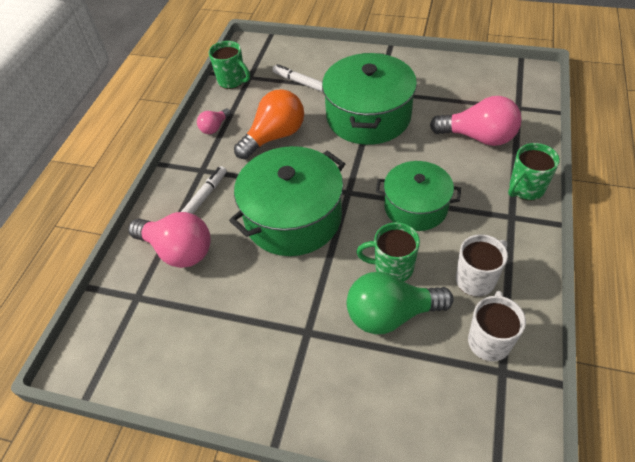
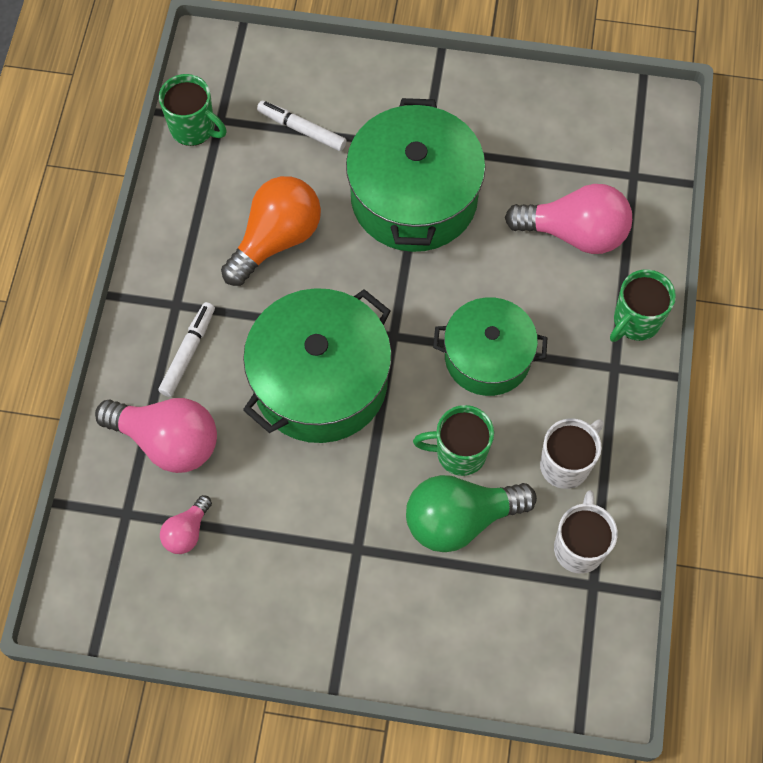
camera: 10 degrees left, 15 degrees up
pink light bulb [197,109,231,134] -> pink light bulb moved to [160,495,212,554]

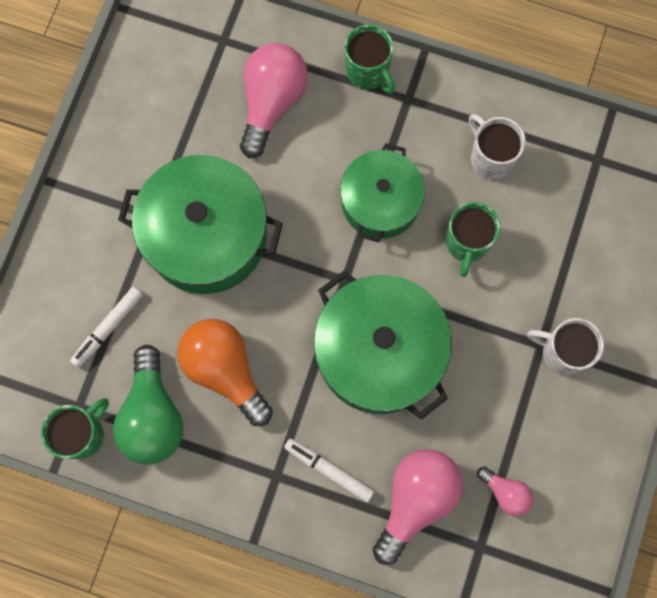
camera: 80 degrees left, 10 degrees up
green light bulb [406,475,537,552] -> green light bulb moved to [113,345,183,465]
white mug [554,490,618,574] -> white mug moved to [527,318,604,375]

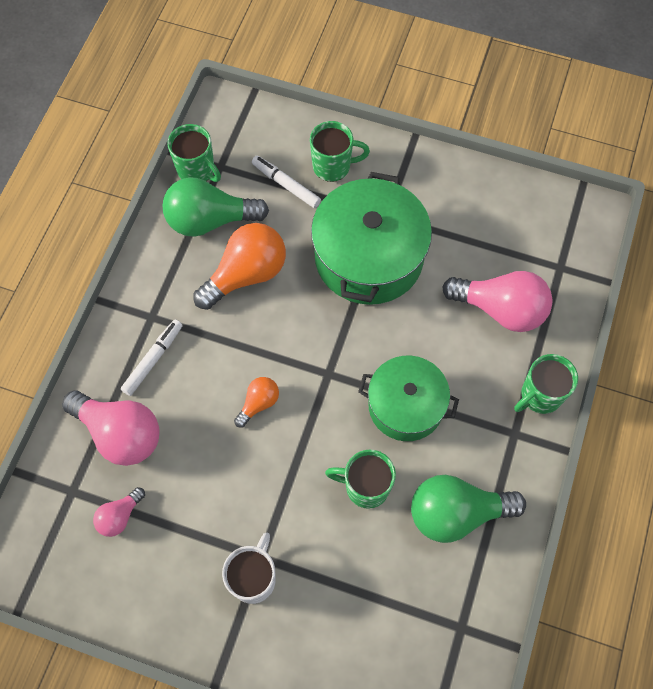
camera: 90 degrees right, 10 degrees down
green pot [314,270,452,420] -> orange light bulb [234,377,279,428]
white mug [469,114,526,179] -> green light bulb [411,475,526,543]
none -> green mug [310,121,370,182]

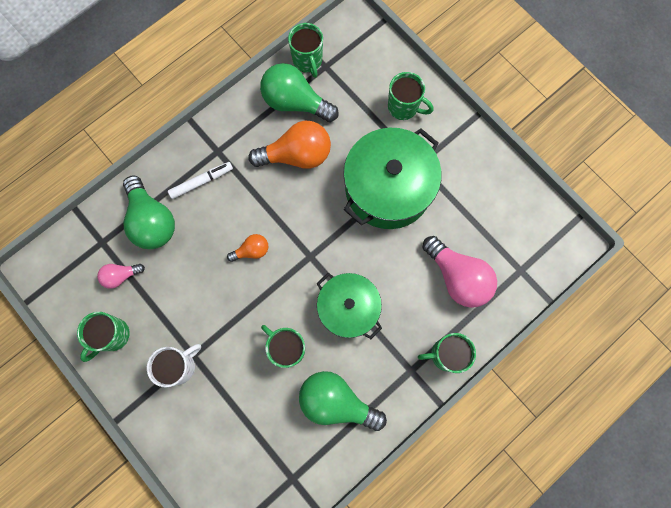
camera: 30 degrees right, 10 degrees up
pink light bulb [62,390,159,466] -> green light bulb [123,175,175,249]
white marker [252,155,321,208] -> none
none -> green mug [77,312,130,362]

